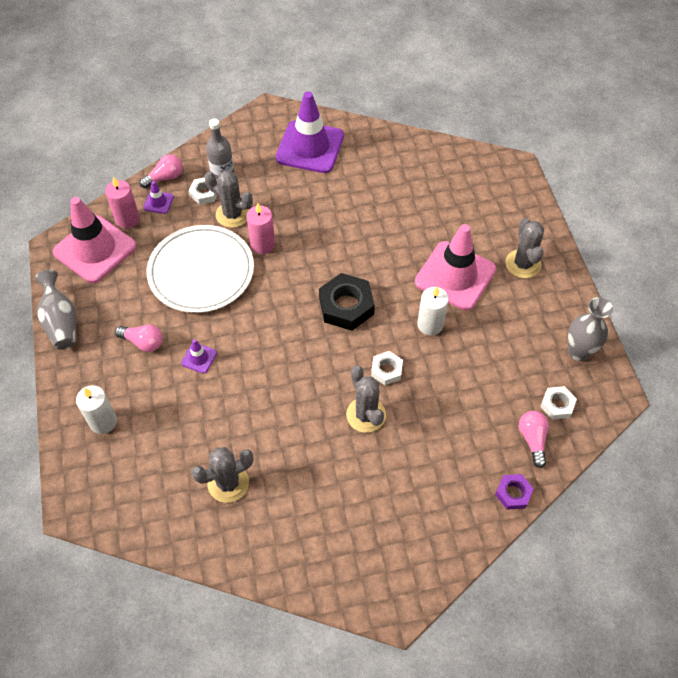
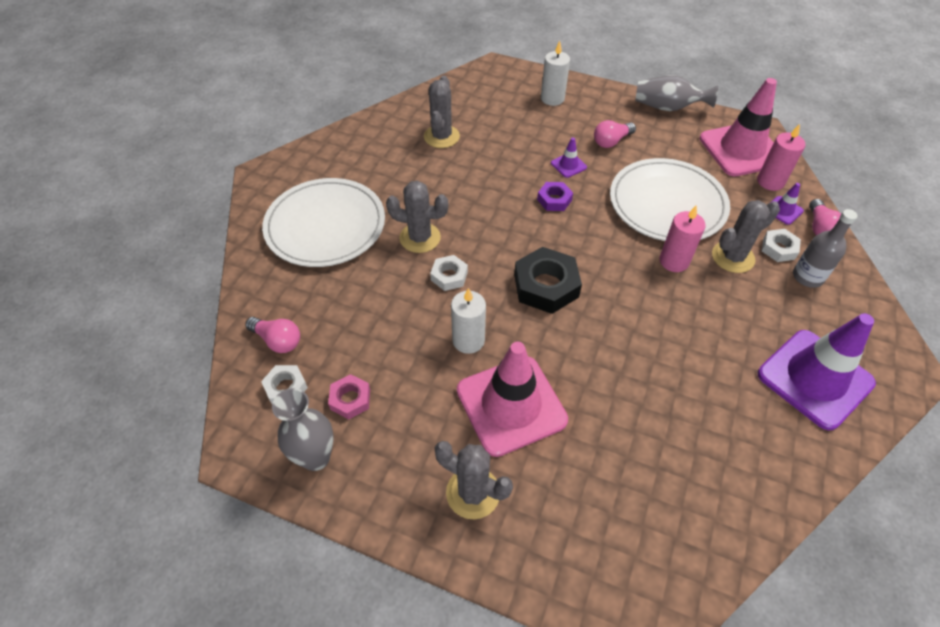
camera: 125 degrees right, 5 degrees down
purple nut [495,474,534,510] -> purple nut moved to [537,182,573,211]
none -> white plate [262,178,385,267]
none -> pink nut [328,374,370,419]

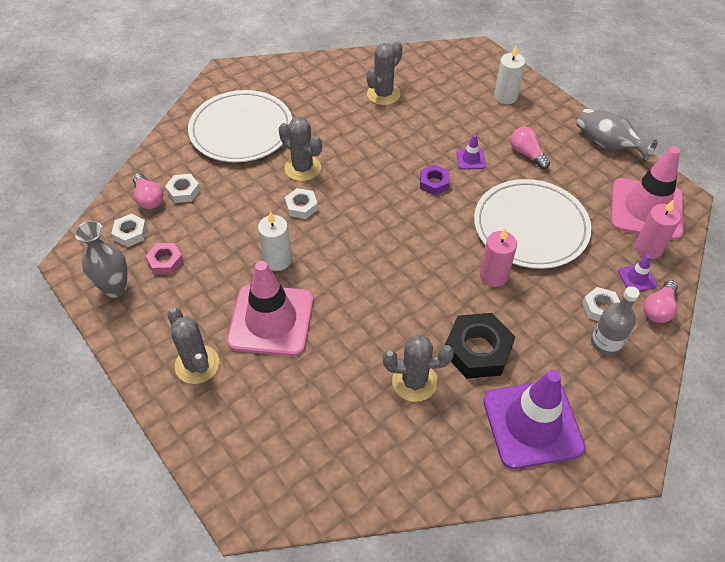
camera: 30 degrees right, 0 degrees up
black nut [514,247,582,314] -> black nut moved to [445,313,515,379]
pink light bulb [594,120,636,148] -> pink light bulb turned 60 degrees clockwise [511,127,550,169]
grey cactus [712,200,780,273] -> grey cactus moved to [383,334,454,402]
none -> white nut [165,174,200,203]

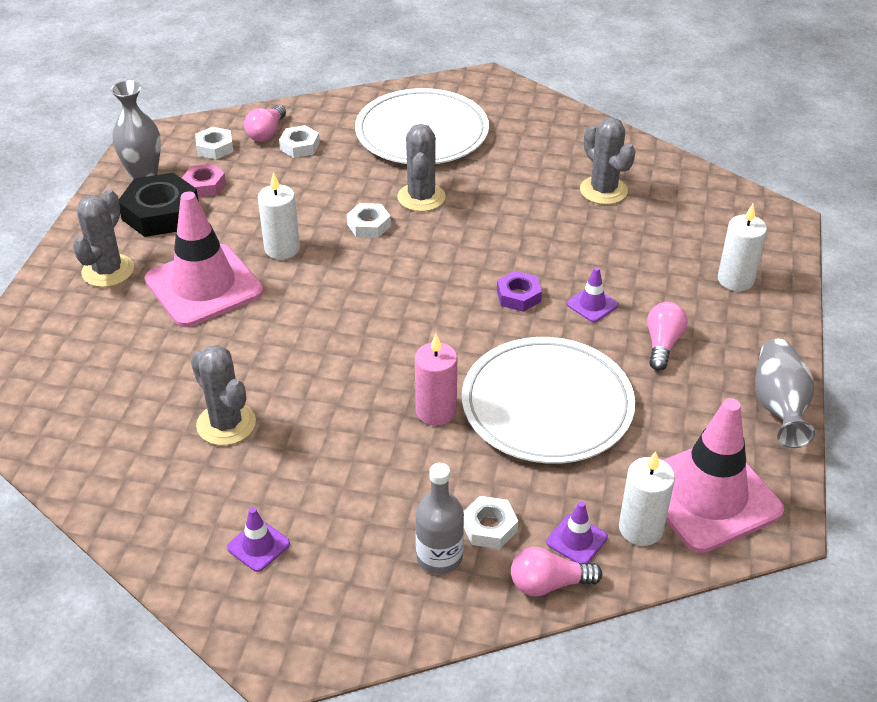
camera: 50 degrees right, 10 degrees down
grey cactus [367,41,402,105] -> grey cactus turned 60 degrees clockwise [580,117,636,205]
black nut [445,313,515,379] -> black nut moved to [119,173,199,237]
purple traffic cone [483,370,585,469] -> purple traffic cone [227,507,290,572], size x0.41
pink candle [635,199,681,259] -> white candle [619,451,675,546]

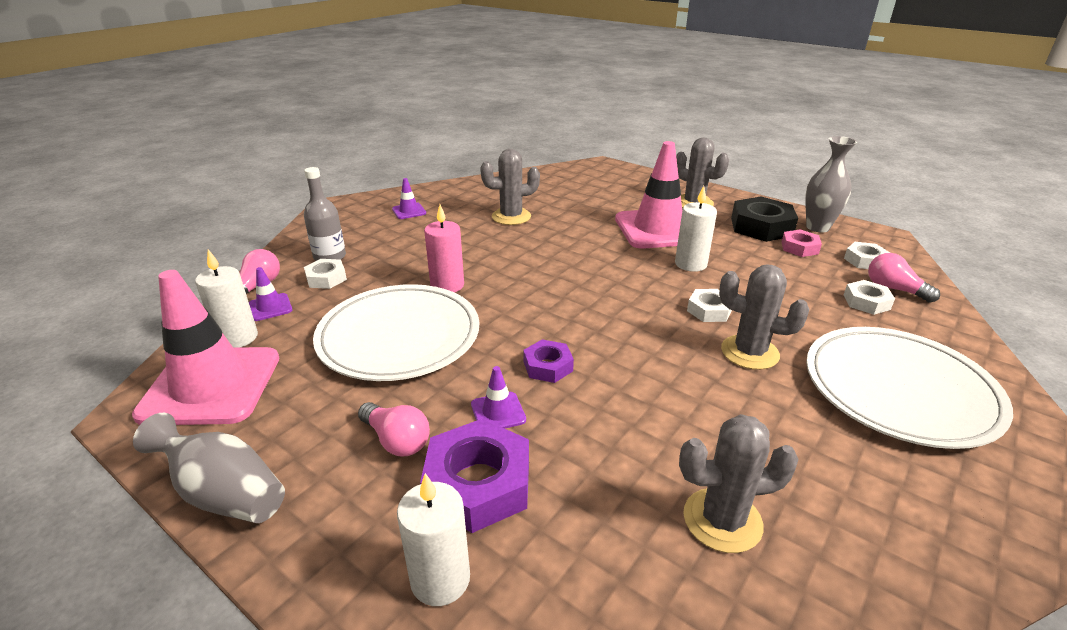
camera: 115 degrees right, 10 degrees down
none -> purple nut [420,419,529,533]

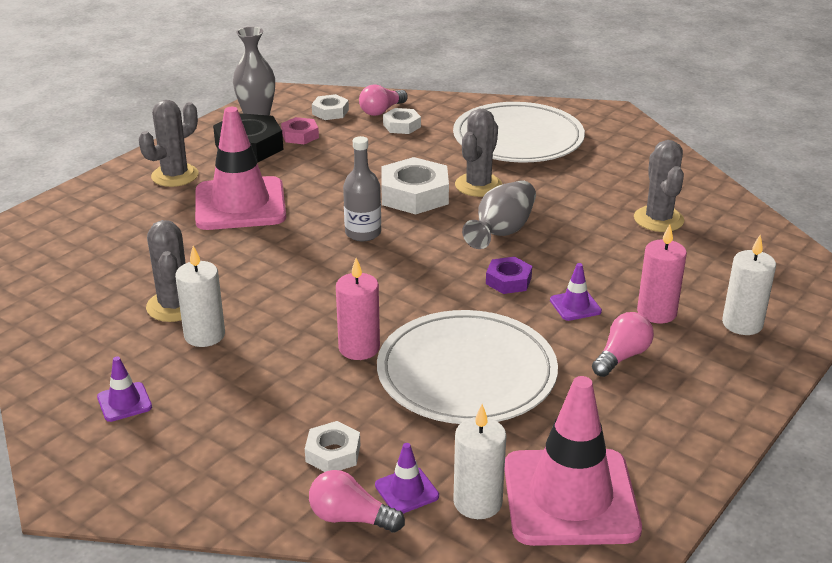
camera: 90 degrees left, 0 degrees up
grey vase [133,413,285,523] -> grey vase moved to [462,180,536,249]
grey bottle [304,167,346,261] -> grey bottle moved to [343,136,381,241]
purple nut [420,419,529,533] -> pink candle [637,224,687,324]
white candle [675,186,717,272] -> white candle moved to [175,246,225,347]
white nut [687,289,732,322] -> white nut [381,157,449,214], size x1.79

